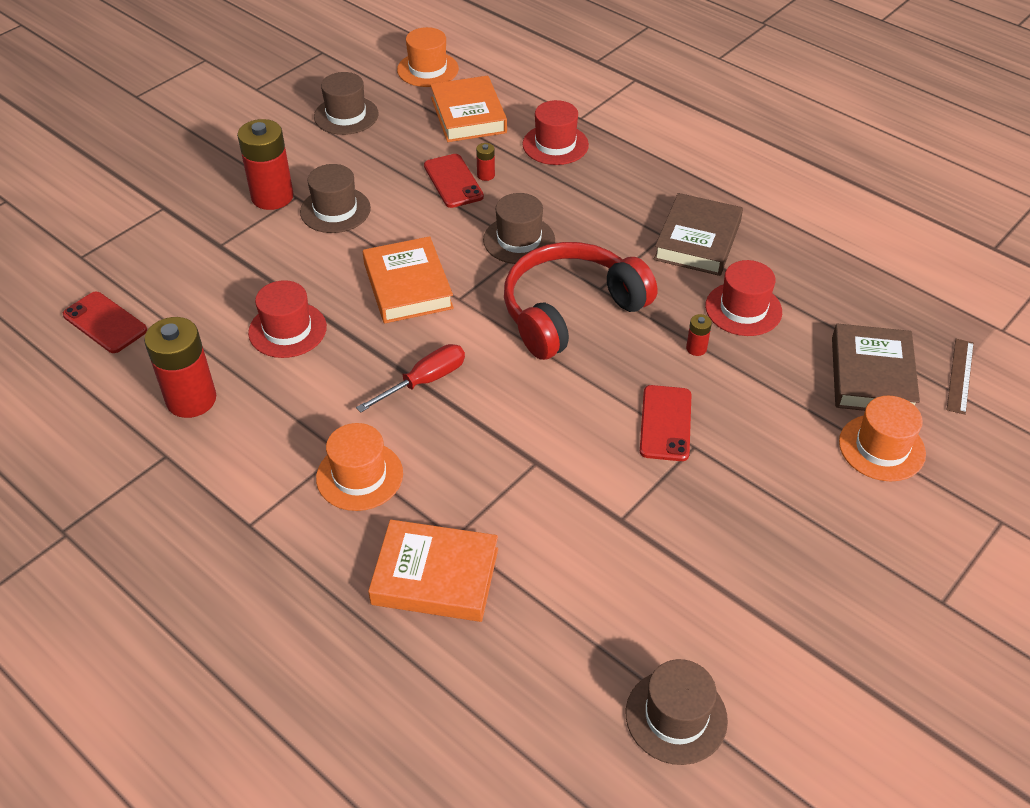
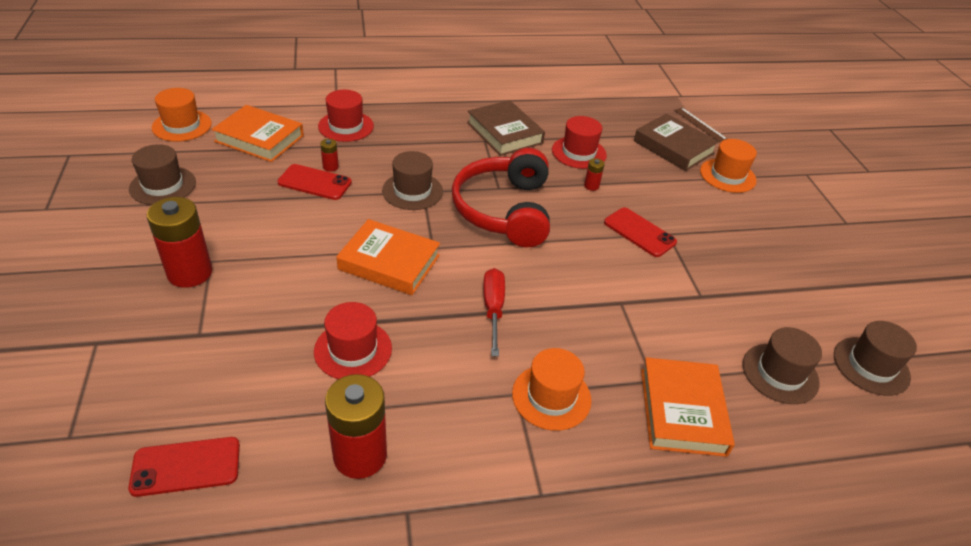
camera: 55 degrees left, 5 degrees down
brown hat [300,164,371,233] -> brown hat moved to [743,327,822,404]
orange book [368,520,498,622] -> orange book turned 45 degrees counterclockwise [641,357,735,457]

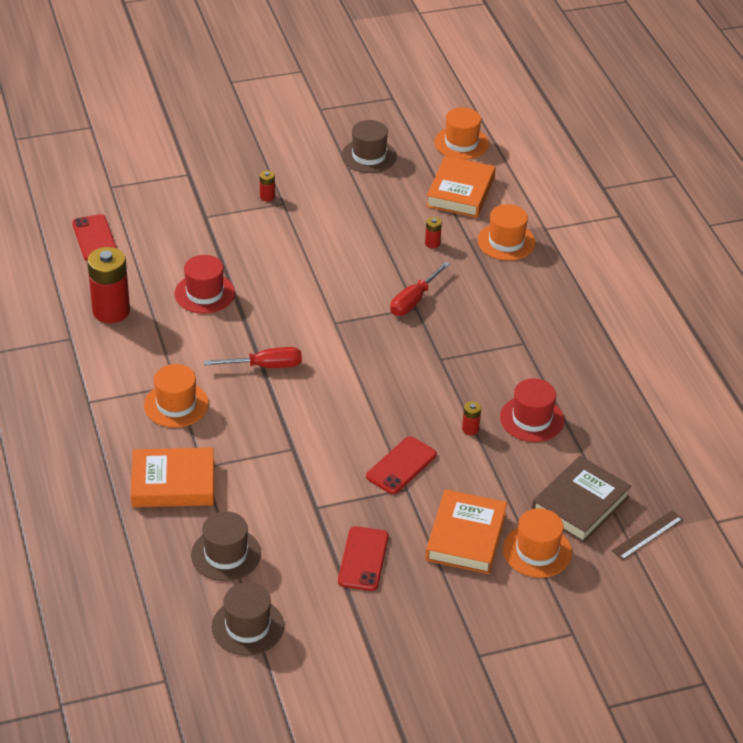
camera: 85 degrees right, 0 degrees up
red battery [146,197,212,288] -> red battery [260,170,275,201], size x0.43
red phone [277,164,352,200] -> red phone moved to [338,526,389,591]
red hat [318,90,374,142] -> orange hat [477,204,536,261]
orange book [336,219,440,295] -> orange book moved to [426,489,507,574]
brown hat [382,151,443,210] -> red screwdriver [390,262,450,316]
red headphones [452,148,550,247] -> none
brown book [467,100,545,156] -> none

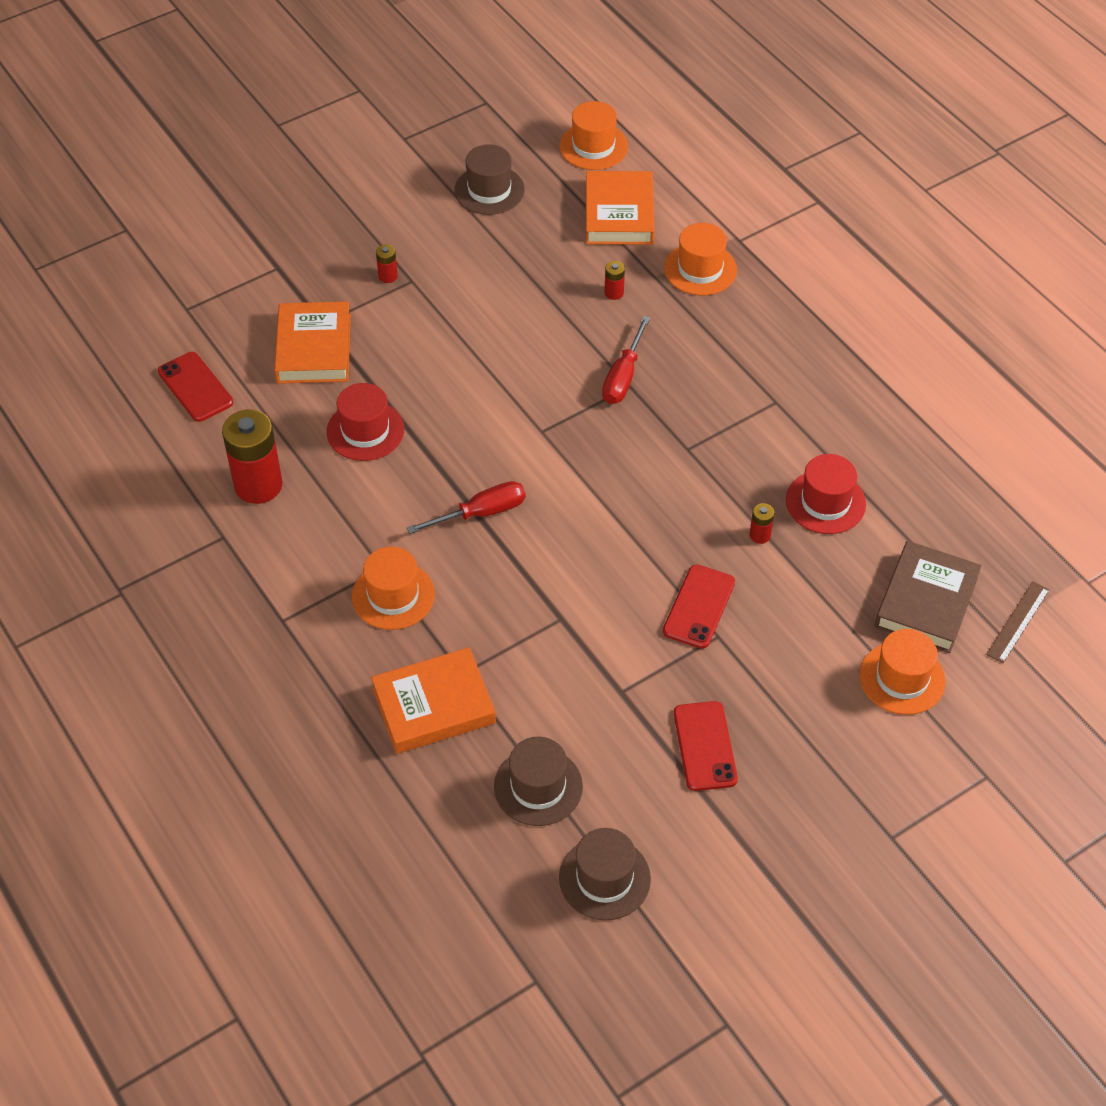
camera: 15 degrees left, 10 degrees up
orange book [426,489,507,574] -> orange book moved to [274,301,351,384]

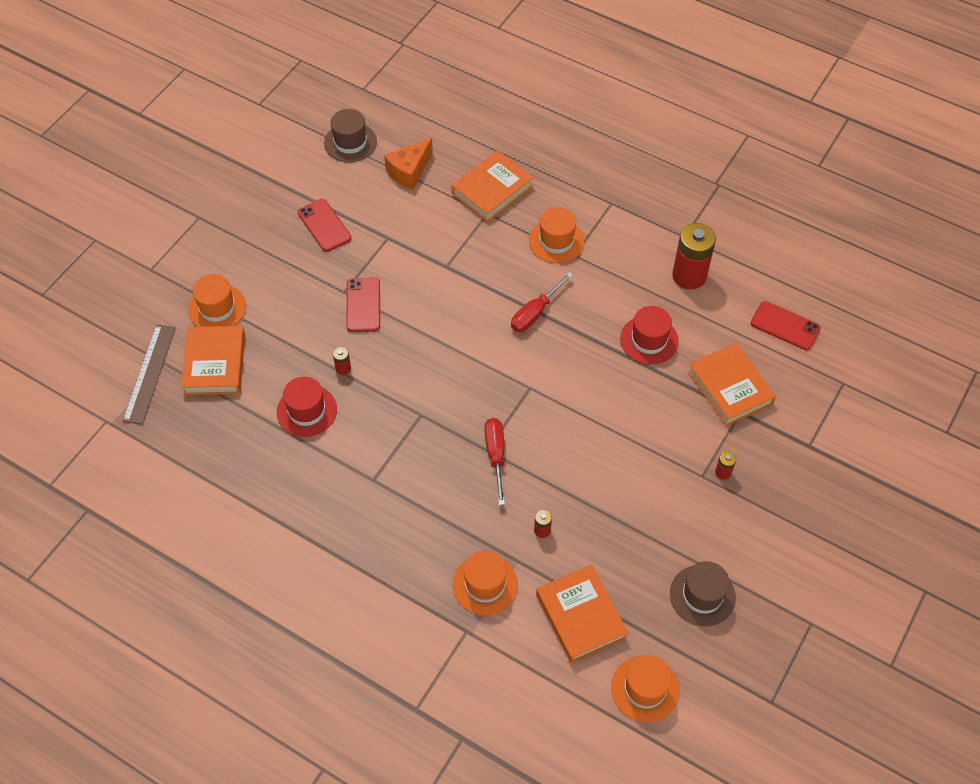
camera: 155 degrees right, 5 degrees up
brown hat [494,737,583,826] -> orange cheese [384,138,433,190]
brown book [874,541,982,653] -> orange book [181,326,245,395]
brown ruler [986,581,1049,663] -> brown ruler [123,324,176,425], size x1.54

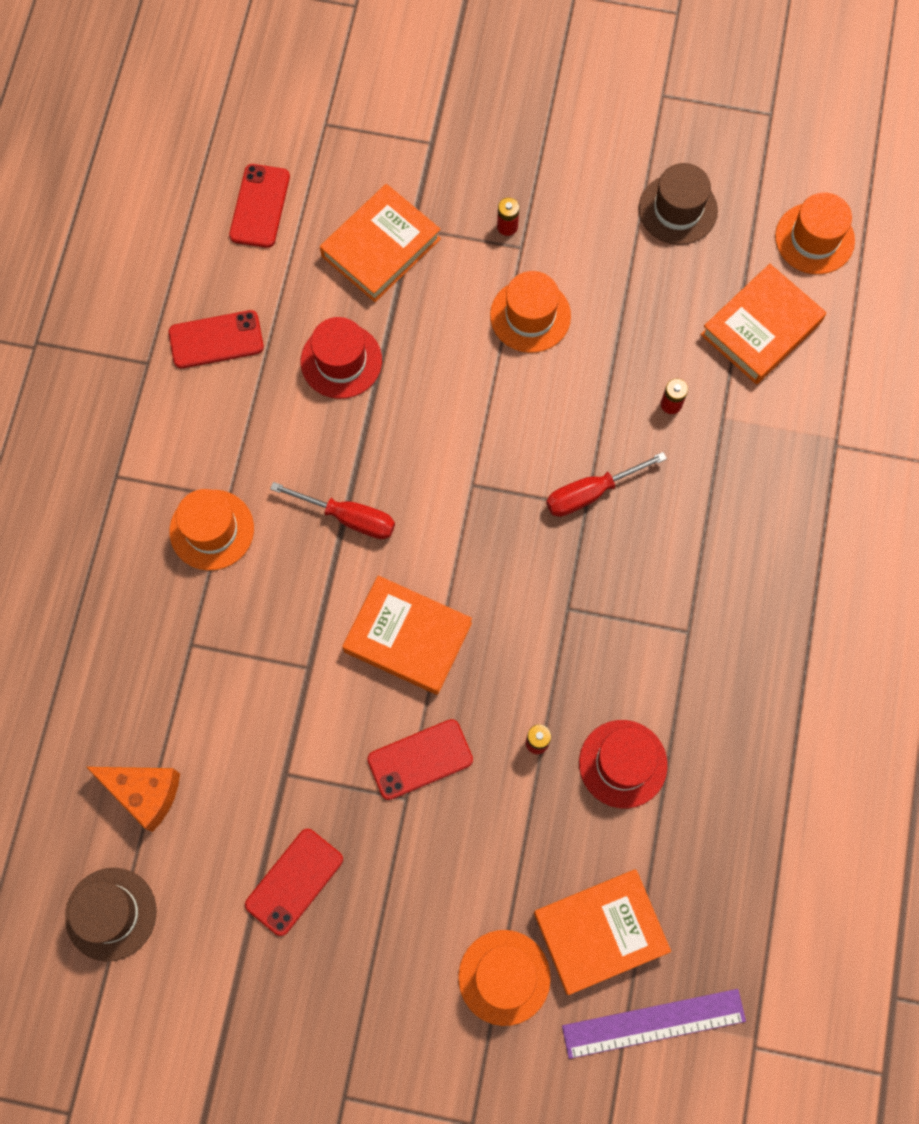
camera: 110 degrees left, 15 degrees up
brown ruler [123,324,176,425] -> purple ruler [562,989,746,1059]
orange book [452,150,534,222] -> orange book moved to [342,576,472,695]
orange hat [453,550,518,615] -> orange hat moved to [490,271,571,353]
red battery [672,223,716,290] -> red phone [169,310,264,369]

